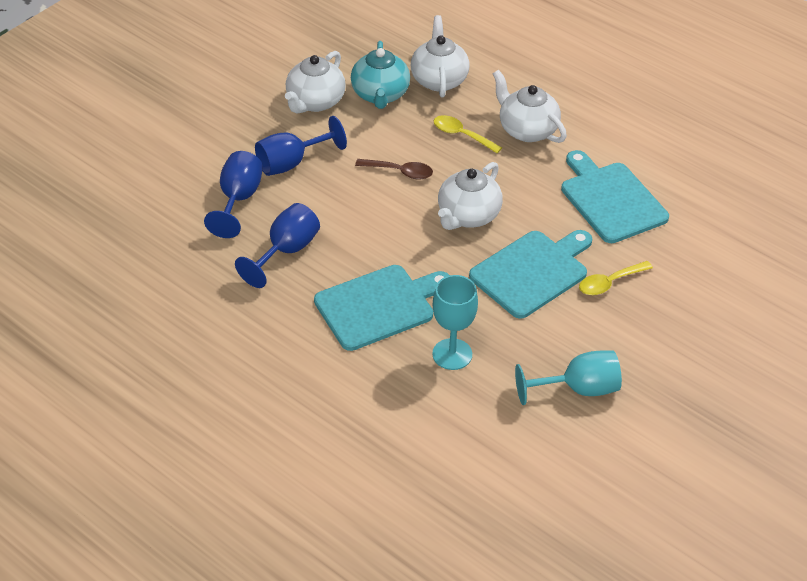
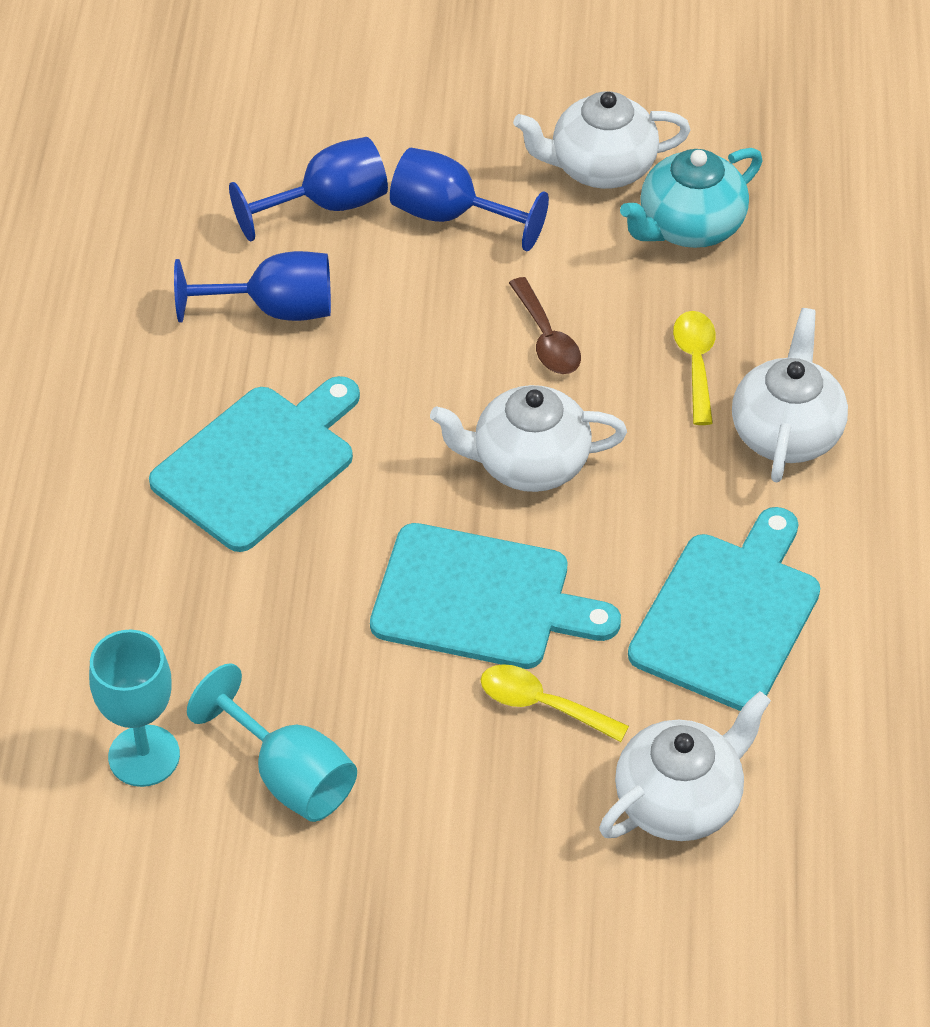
camera: 55 degrees right, 5 degrees up
turquoise cutting board [314,265,450,351] -> turquoise cutting board turned 75 degrees counterclockwise [149,376,360,552]
white teapot [411,15,470,98] -> white teapot moved to [599,691,771,841]
turquoise goblet [432,275,478,370] -> turquoise goblet moved to [89,630,180,787]

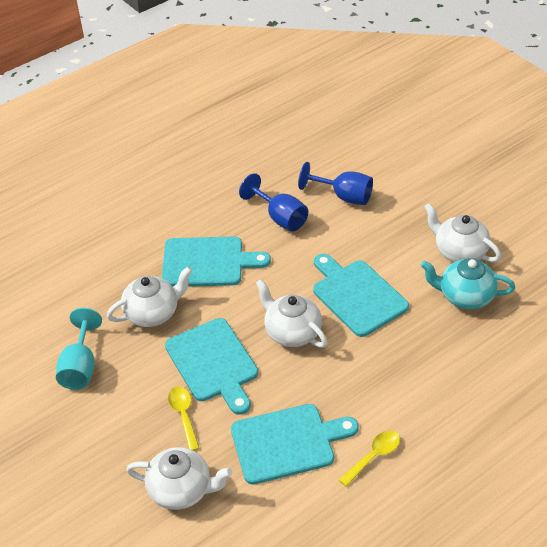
camera: 50 degrees right, 5 degrees down
turquoise goblet [89,630,180,787] -> none
blue goblet [390,148,549,251] -> none
brown spoon [509,277,581,374] -> turquoise cutting board [313,254,409,337]
yellow spoon [673,311,716,425] -> yellow spoon moved to [339,430,400,487]
white teapot [732,308,848,482] -> white teapot moved to [107,267,192,327]

